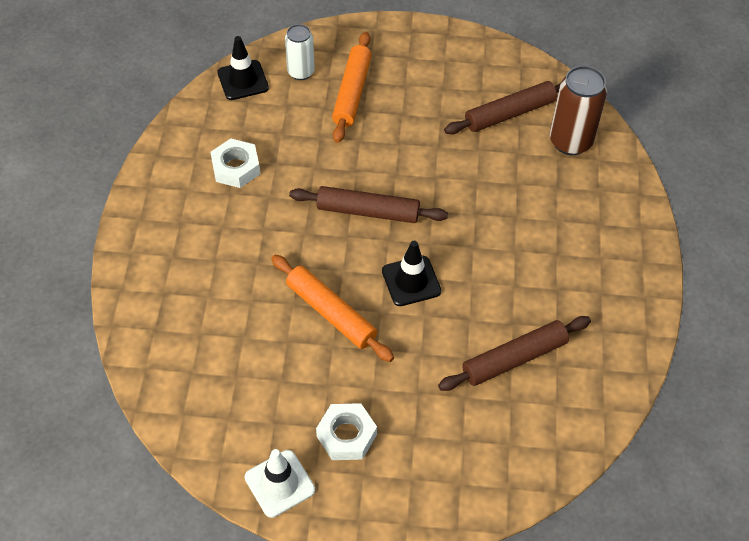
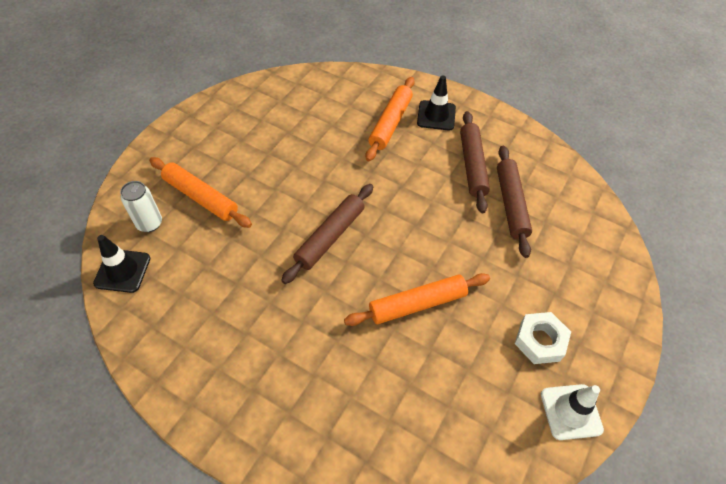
camera: 65 degrees left, 0 degrees up
white nut [210,139,260,188] -> none
black traffic cone [382,241,441,306] -> black traffic cone moved to [417,75,456,131]
brown rolling pin [444,81,561,134] -> brown rolling pin moved to [460,111,490,213]
brown can [550,66,607,155] -> none
none -> orange rolling pin [365,77,415,161]

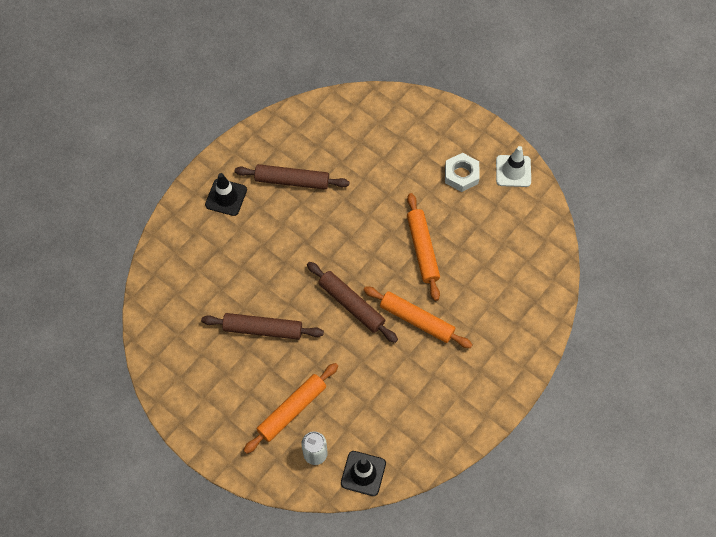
camera: 80 degrees left, 10 degrees up
orange rolling pin [365,77,415,161] -> orange rolling pin moved to [364,286,473,348]
brown rolling pin [497,146,532,258] -> brown rolling pin moved to [201,313,324,340]

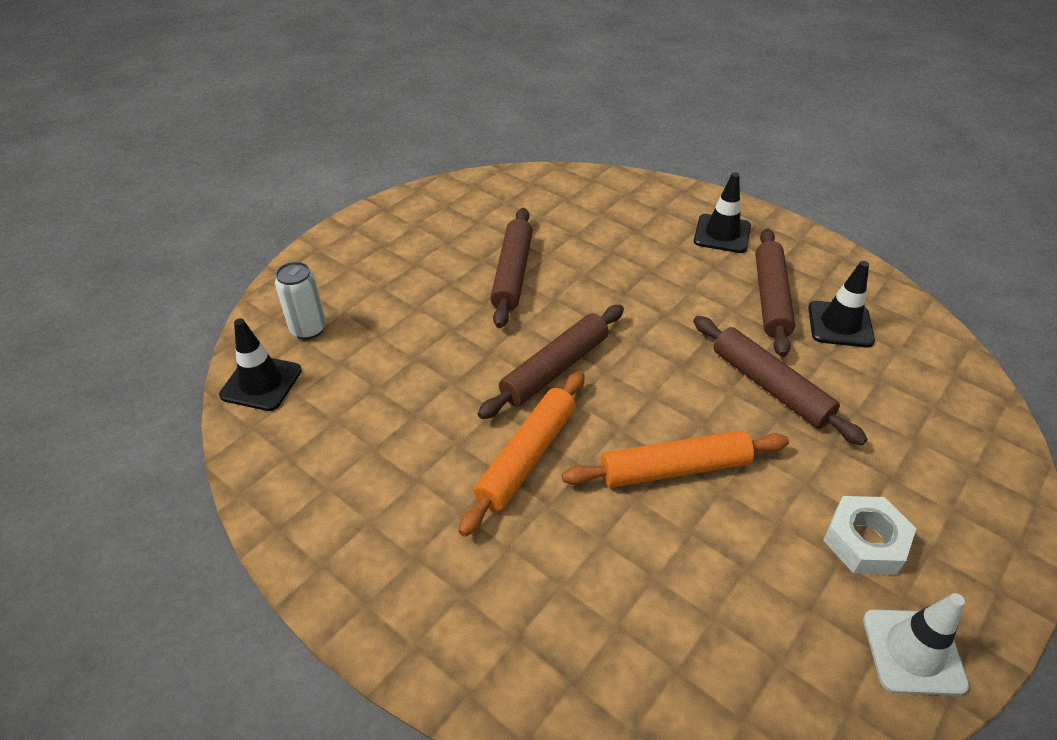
camera: 90 degrees right, 20 degrees down
orange rolling pin [243,363,338,454] -> none
none -> brown rolling pin [693,316,867,445]
none -> black traffic cone [808,261,875,348]

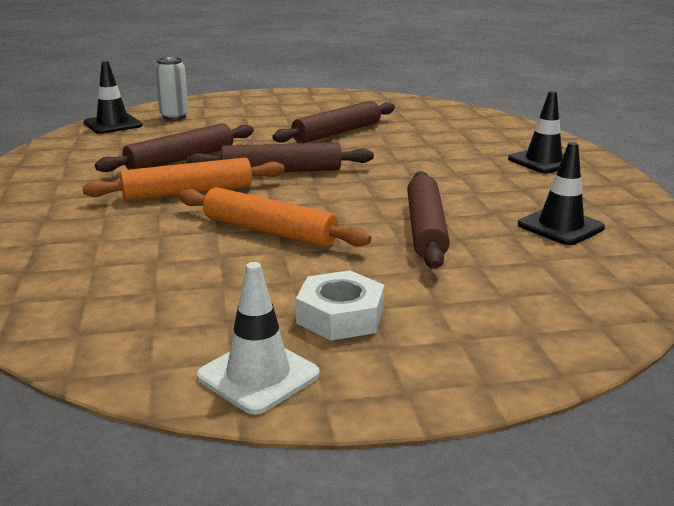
camera: 40 degrees right, 20 degrees down
brown rolling pin [755,229,795,357] -> brown rolling pin moved to [95,123,254,172]

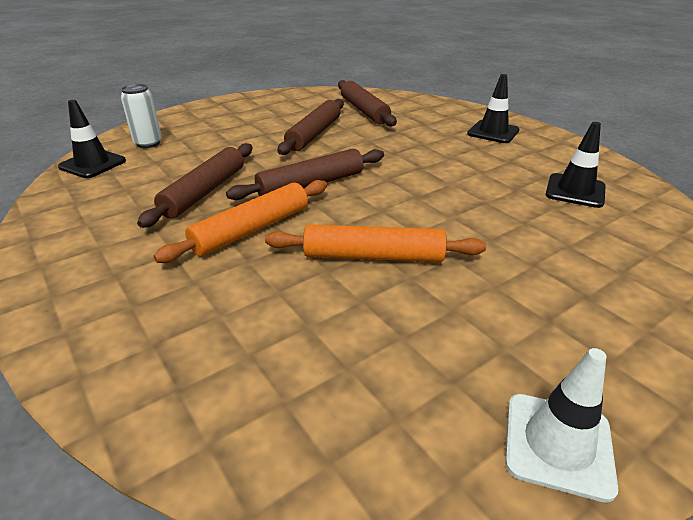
camera: 25 degrees left, 10 degrees up
white nut [296,270,384,341] -> none
brown rolling pin [407,171,450,269] -> brown rolling pin moved to [338,80,397,126]

